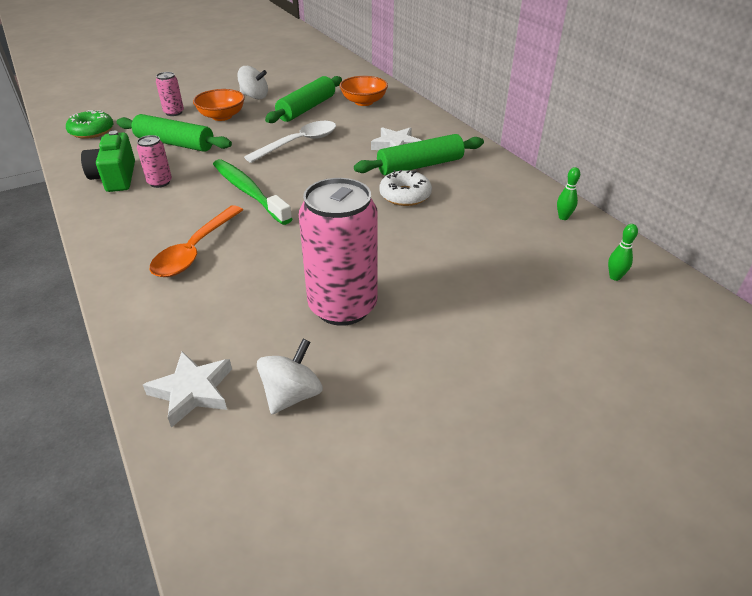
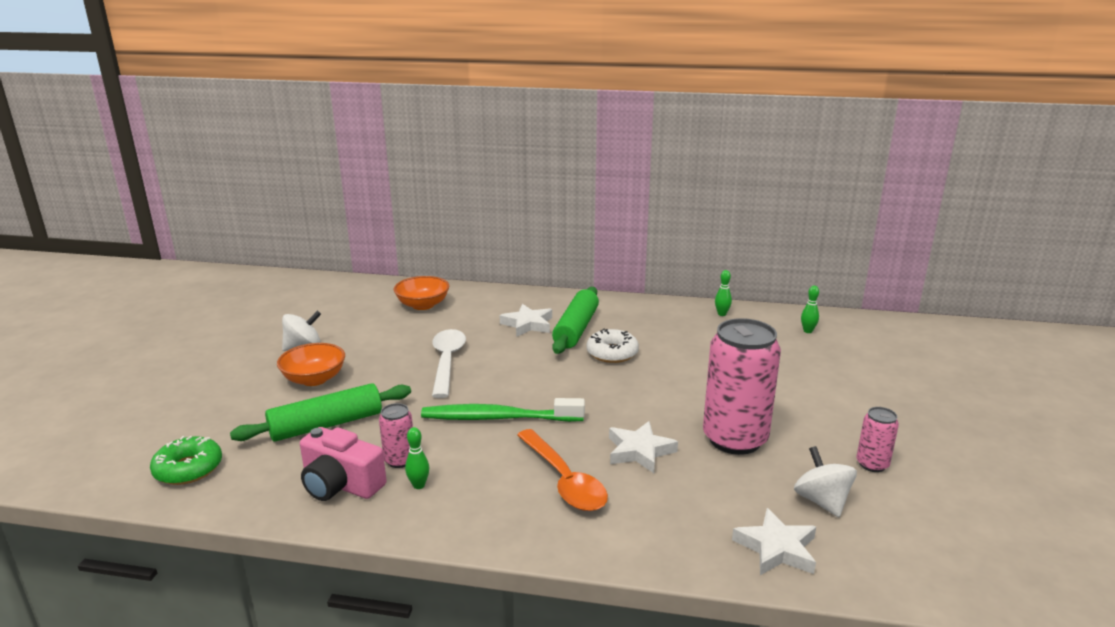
camera: 50 degrees left, 15 degrees down
green camera [81,131,135,192] -> pink camera [300,427,387,501]
pink can [156,72,184,116] -> pink can moved to [856,407,899,472]
green rolling pin [265,76,342,123] -> none
none -> green bowling pin [405,427,429,489]
none -> white star [609,421,678,473]

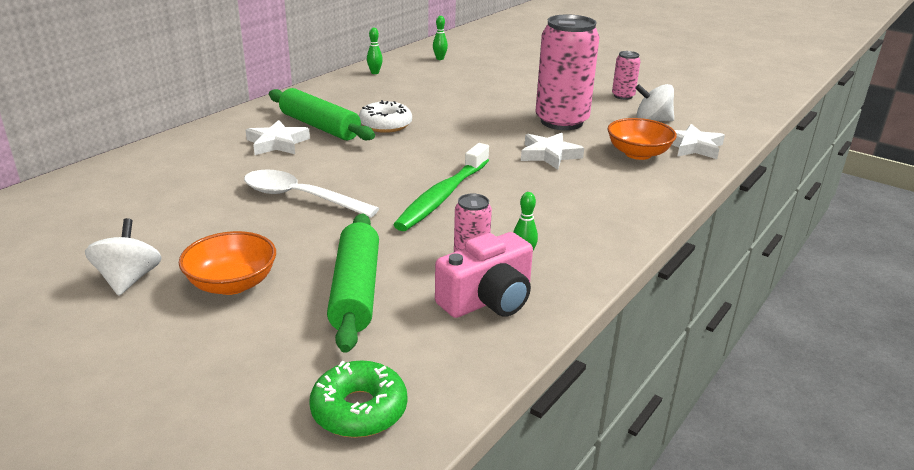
camera: 65 degrees left, 5 degrees up
orange bowl [394,276,449,310] -> orange bowl moved to [608,118,677,160]
orange spoon [517,429,608,511] -> none

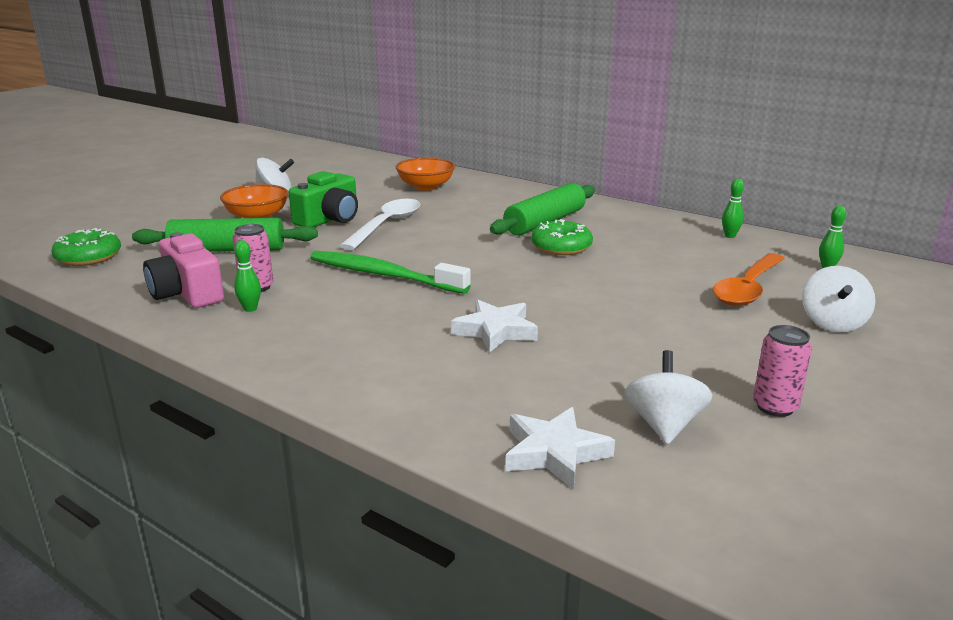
camera: 90 degrees right, 5 degrees down
white star [246,120,310,155] -> none
white donut [359,100,412,133] -> green donut [531,219,593,255]
pink can [536,14,600,130] -> none
orange bowl [608,118,677,160] -> orange bowl moved to [396,158,455,191]
none -> green camera [289,171,358,228]
none -> orange spoon [713,253,785,306]
none -> white spinning top [802,266,876,332]

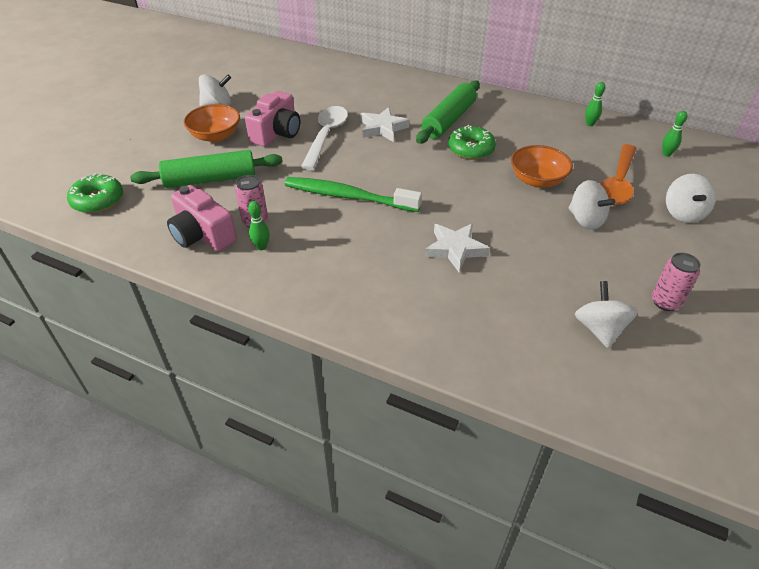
camera: 10 degrees left, 20 degrees up
green camera [289,171,358,228] -> pink camera [245,91,300,147]
orange bowl [396,158,455,191] -> orange bowl moved to [511,145,573,188]
white star [505,407,615,490] -> white star moved to [361,107,410,142]
none -> white spinning top [569,180,615,230]

